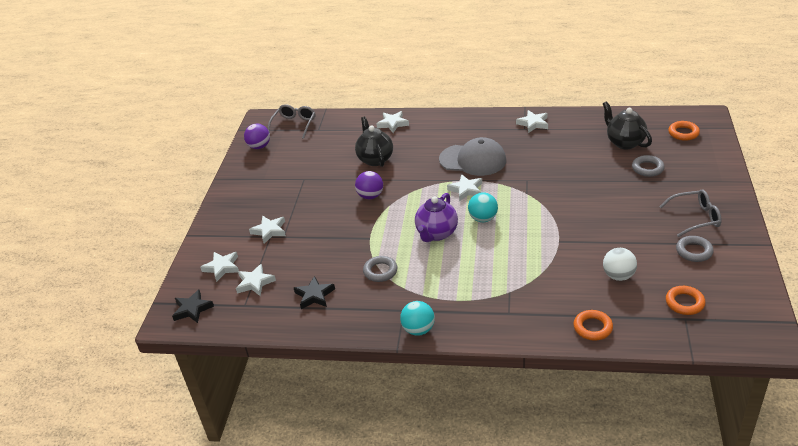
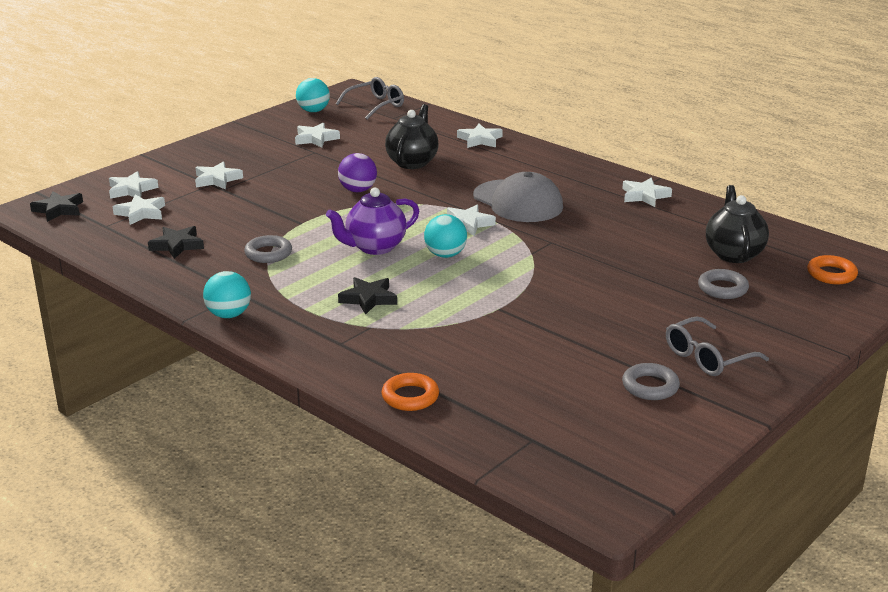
camera: 30 degrees right, 10 degrees down
purple ball [244,123,270,149] -> turquoise ball [296,78,330,112]
white ball [603,248,637,281] -> none
grey glasses [659,190,722,237] -> grey glasses turned 120 degrees clockwise [666,316,769,376]
orange ring [666,286,705,315] -> none
none -> white star [295,122,340,148]
none -> black star [338,277,397,315]

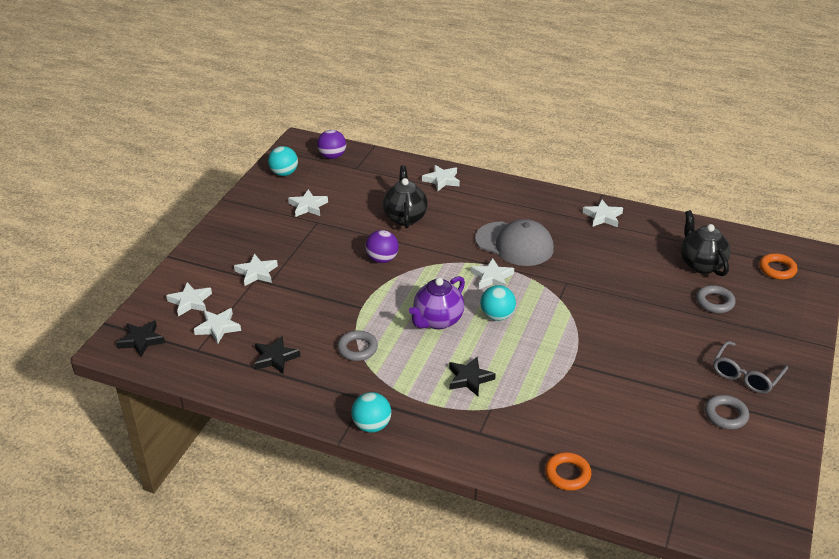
camera: 20 degrees left, 10 degrees up
grey glasses [336,77,404,120] -> purple ball [317,130,346,159]

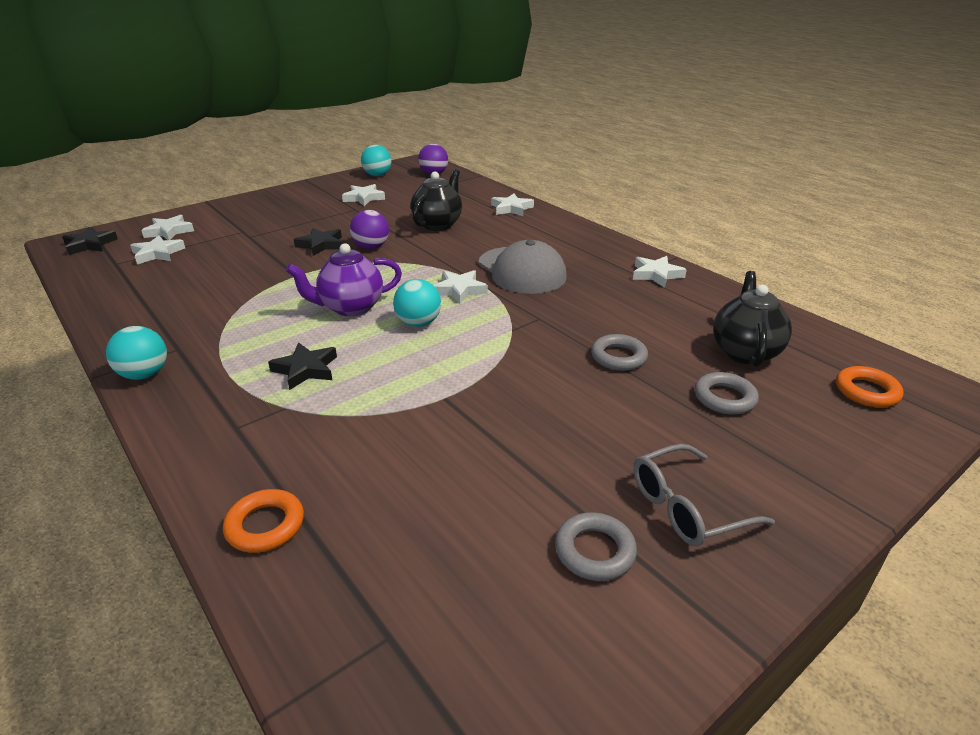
camera: 30 degrees right, 5 degrees down
white star [234,254,278,286] -> none
black star [254,336,300,374] -> black star moved to [294,228,342,256]
grey ring [337,330,378,361] -> grey ring moved to [591,334,648,371]

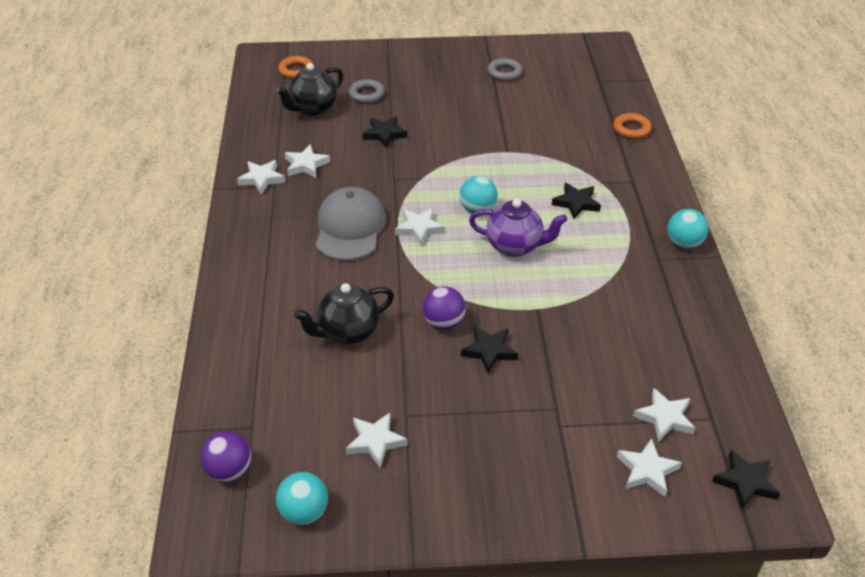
camera: 145 degrees left, 10 degrees up
white star [491,193,534,216] -> white star moved to [285,144,330,178]
grey ring [591,334,648,371] -> black star [363,117,407,148]
grey glasses [634,444,775,547] -> none

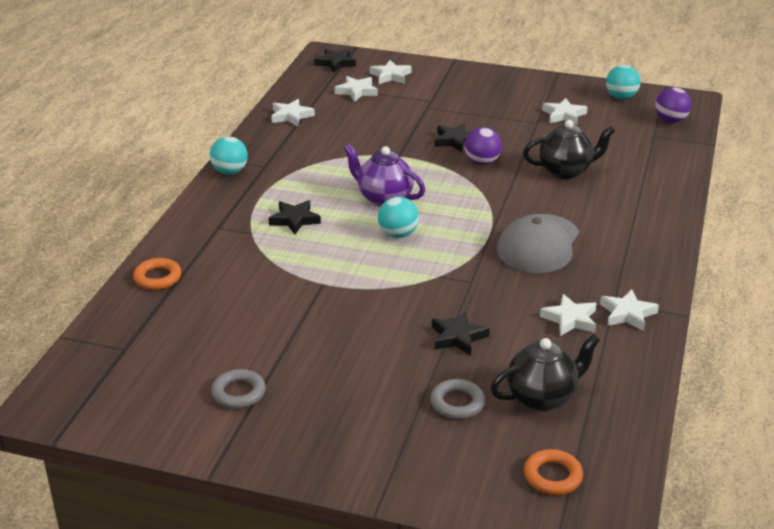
camera: 160 degrees left, 10 degrees down
white star [395,208,445,246] -> white star moved to [271,99,315,127]

